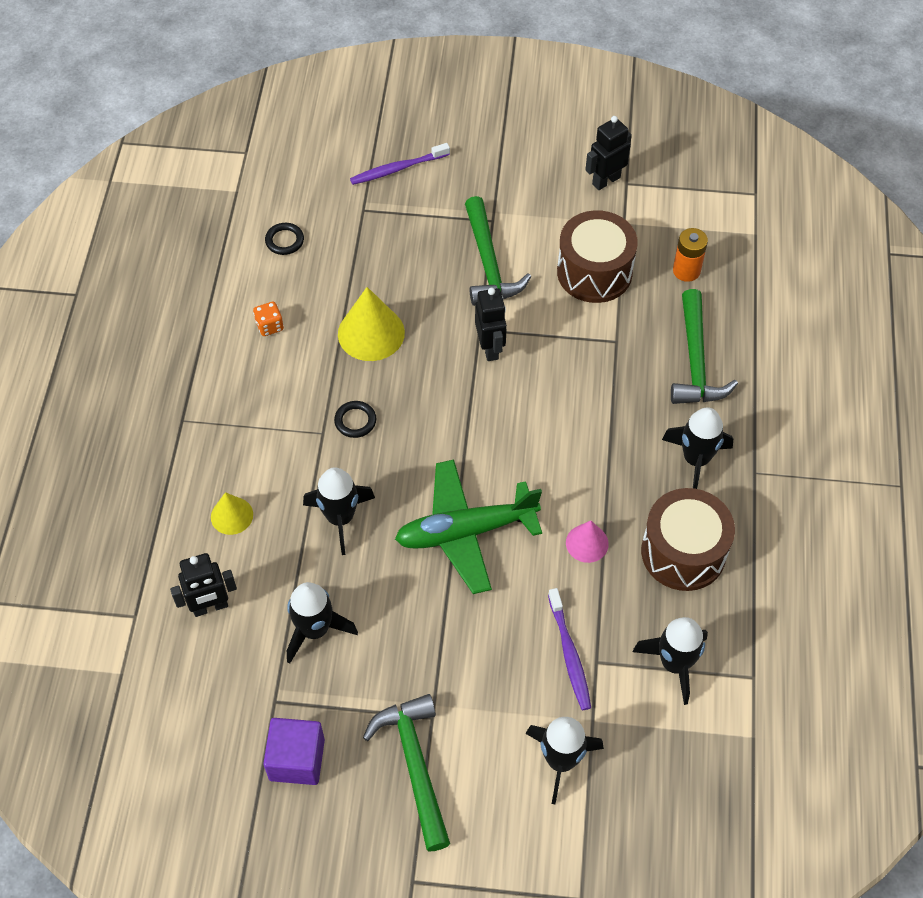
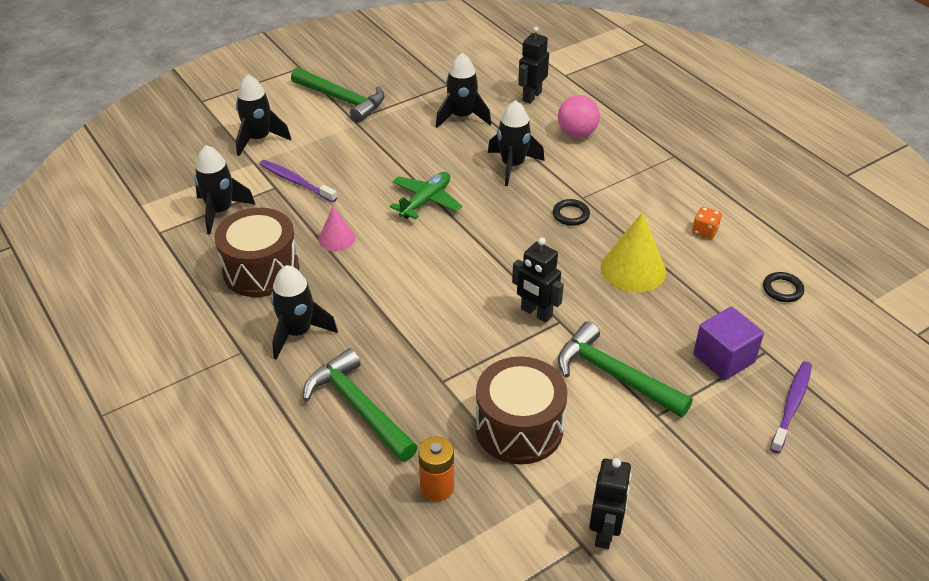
camera: 140 degrees right, 15 degrees down
yellow cone [211,492,253,535] -> pink ball [558,95,600,138]
purple cube [263,718,325,785] -> purple cube moved to [693,307,764,380]
green plane [395,460,542,594] -> green plane [390,172,462,219], size x0.64

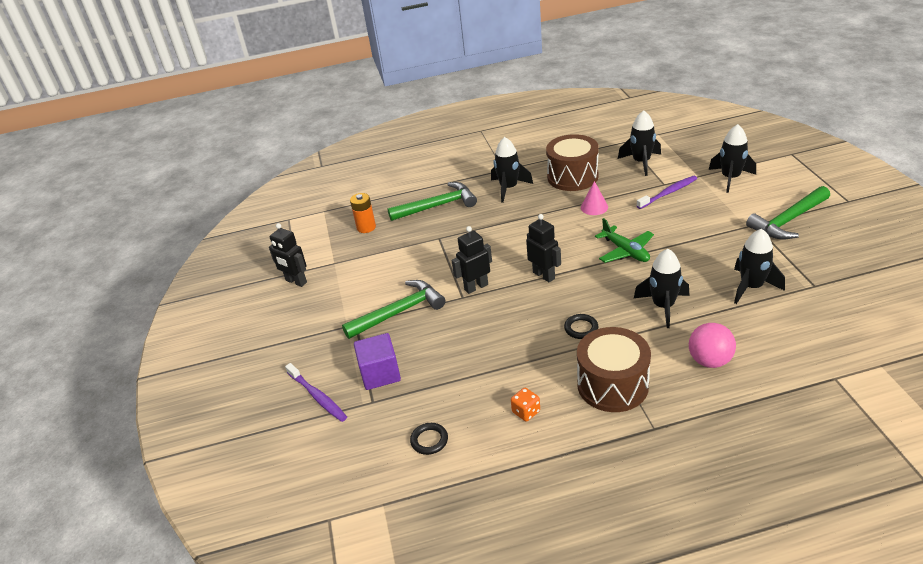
camera: 115 degrees right, 5 degrees down
brown drum [476,356,568,464] -> brown drum moved to [577,327,651,412]
black robot [518,26,549,104] -> black robot moved to [526,214,561,282]
yellow cone [600,212,666,292] -> none

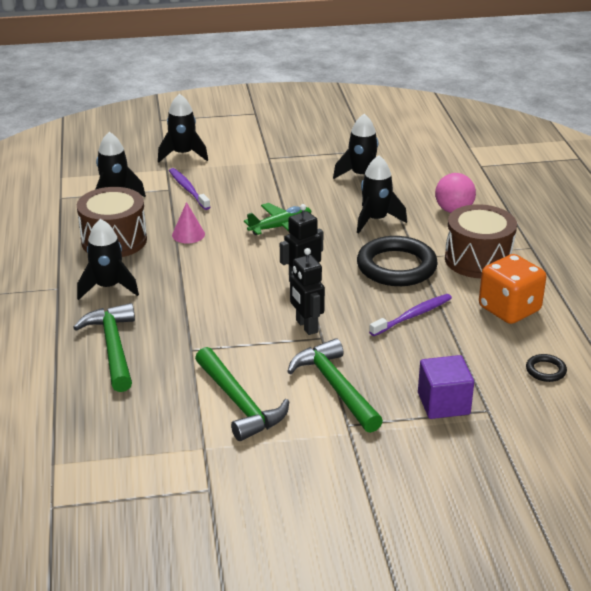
camera: 90 degrees left, 5 degrees down
black robot [269,223,307,287] -> none
purple toothbrush [285,363,347,422] -> purple toothbrush moved to [369,294,452,336]
orange battery [350,193,376,233] -> none
orange dice [511,388,540,421] -> orange dice [479,254,546,324], size x2.20
black ring [564,314,598,339] -> black ring [357,236,438,286], size x2.27
green hammer [746,186,830,239] -> green hammer moved to [195,347,289,441]

